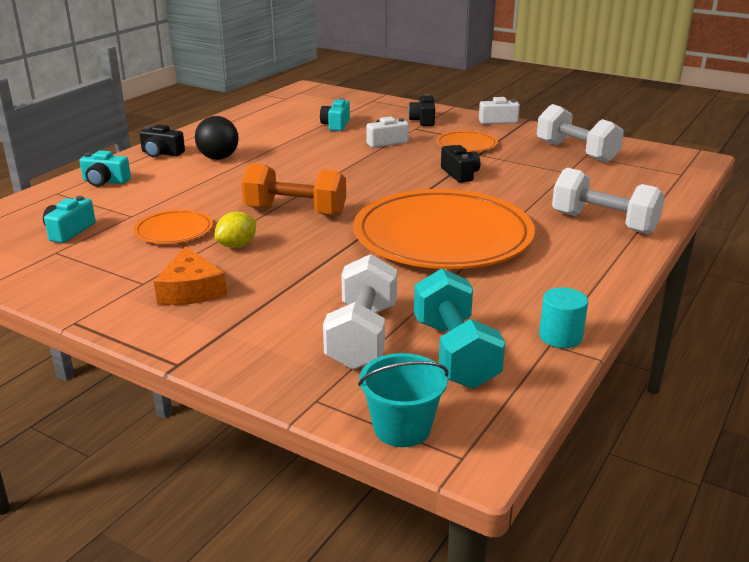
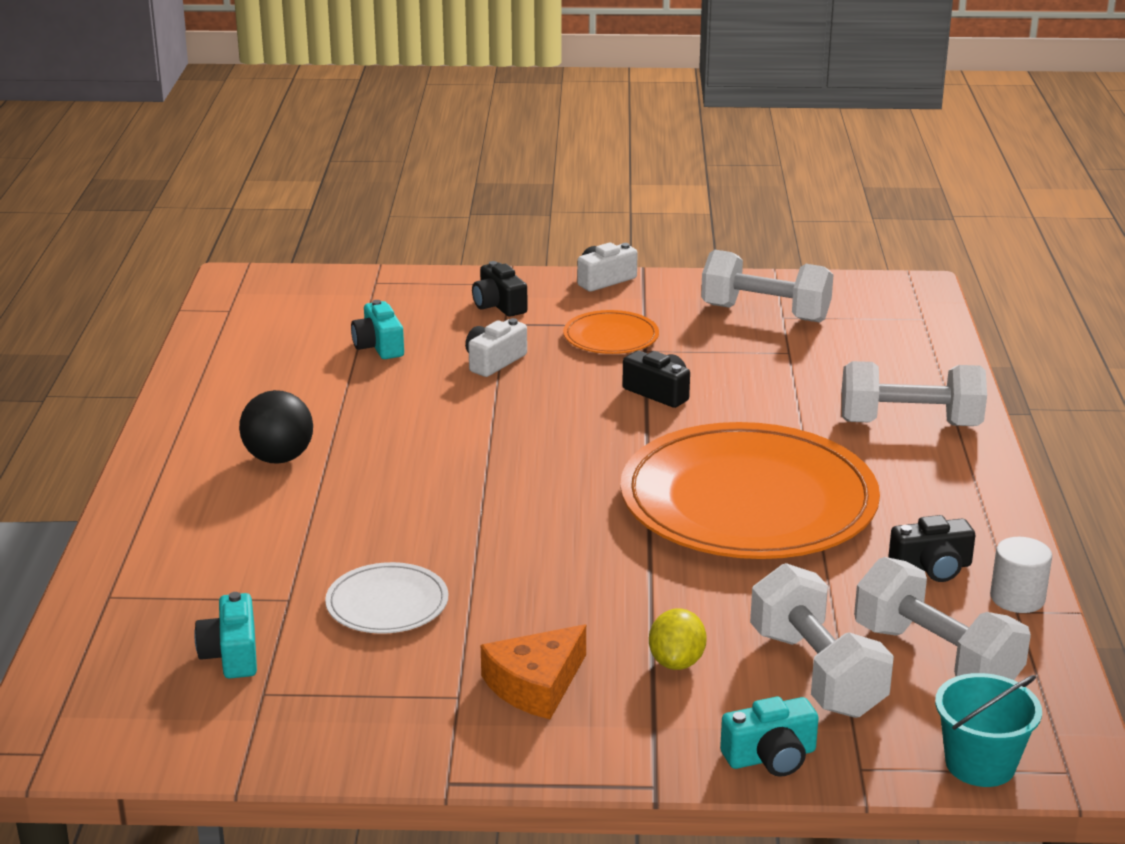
camera: 30 degrees left, 0 degrees up
turquoise camera [80,150,131,187] -> turquoise camera moved to [720,697,819,777]
orange plate [134,210,213,244] -> white plate [325,562,448,634]
black camera [139,124,185,157] -> black camera moved to [888,515,975,582]
orange cheese [154,246,227,305] -> orange cheese turned 90 degrees clockwise [481,624,586,719]
yellow lemon [214,211,256,248] -> yellow lemon moved to [649,608,707,670]
orange dumbbell [241,163,346,216] -> none
turquoise dumbbell [414,269,505,389] -> white dumbbell [854,557,1031,680]
turquoise cylinder [539,287,588,348] -> white cylinder [990,537,1052,613]

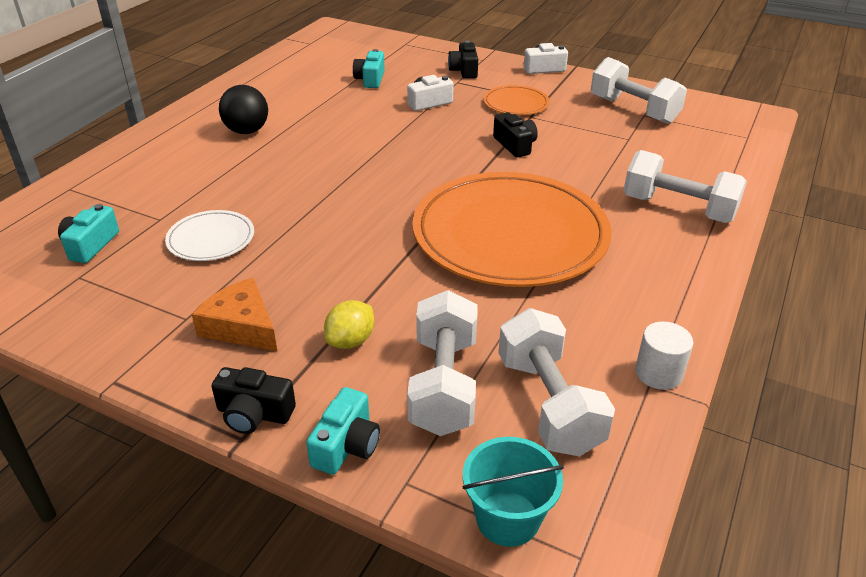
camera: 25 degrees right, 10 degrees up
orange cheese [481,624,586,719] -> orange cheese turned 60 degrees clockwise [192,278,278,352]
turquoise camera [720,697,819,777] -> turquoise camera turned 75 degrees counterclockwise [306,387,380,475]
black camera [888,515,975,582] -> black camera moved to [212,367,296,434]

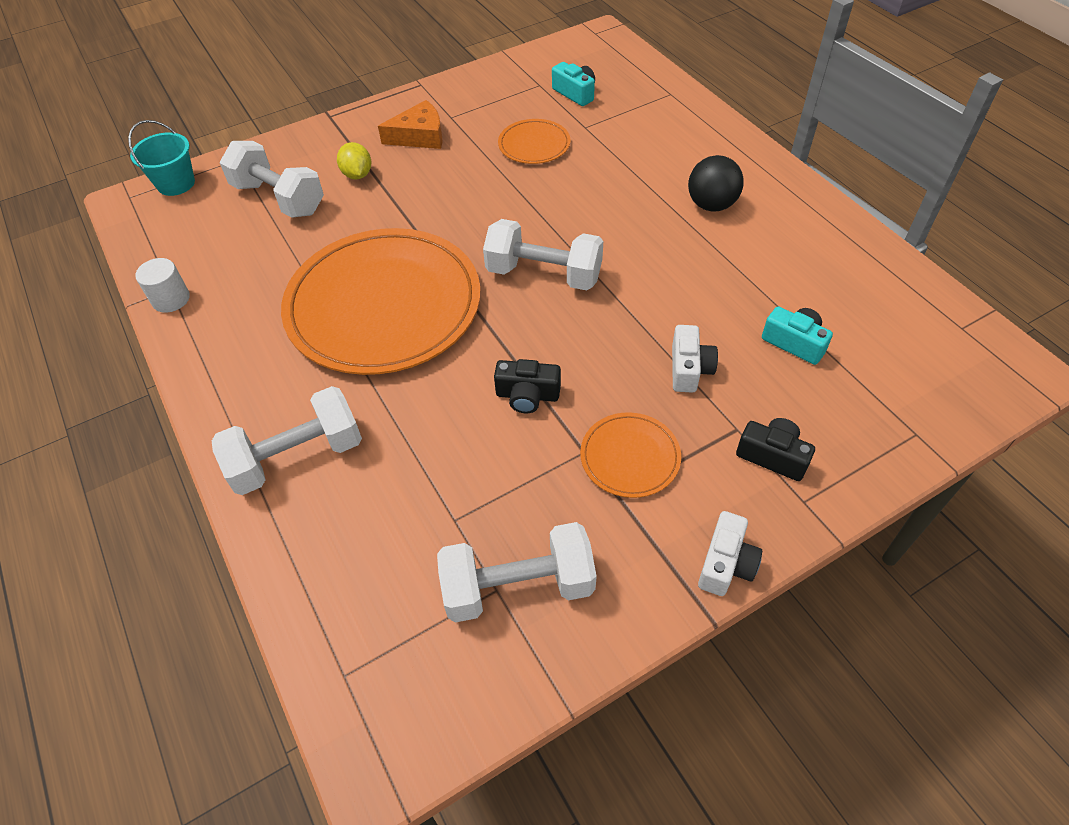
camera: 125 degrees right, 15 degrees up
white plate [165,210,254,261] -> orange plate [498,119,570,164]
black camera [212,367,296,434] -> none
turquoise camera [306,387,380,475] -> none
white dumbbell [498,308,615,456] -> white dumbbell moved to [483,219,603,290]

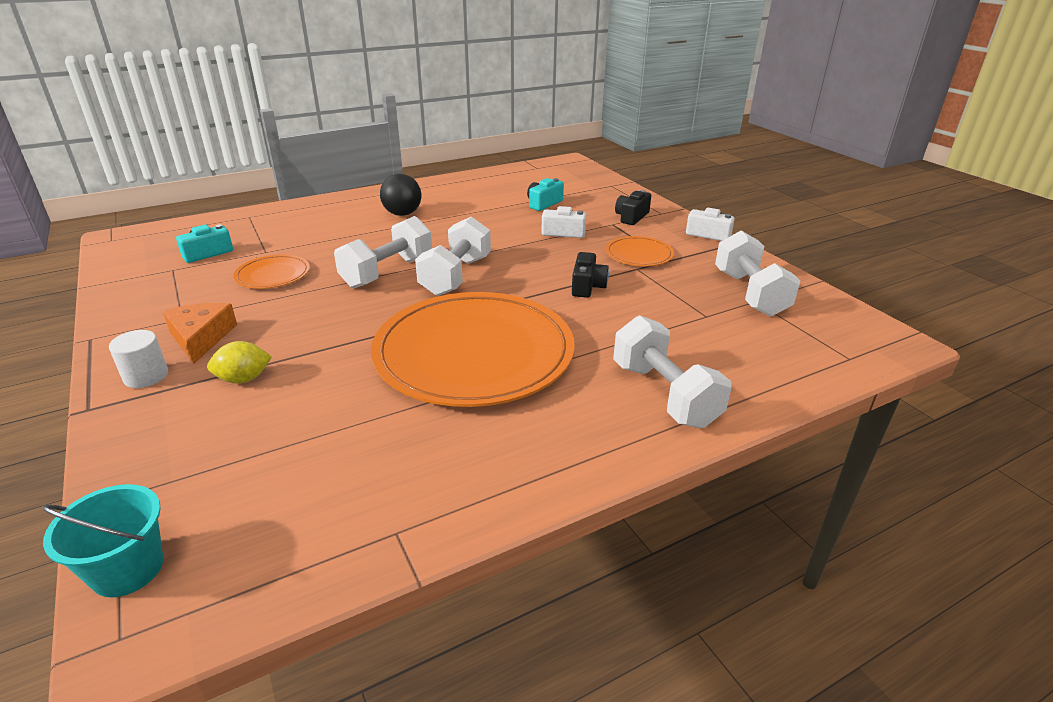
camera: 90 degrees left, 20 degrees down
white cylinder [135,258,190,313] -> white cylinder moved to [109,330,168,388]
white dumbbell [220,141,324,218] -> white dumbbell moved to [334,216,432,288]

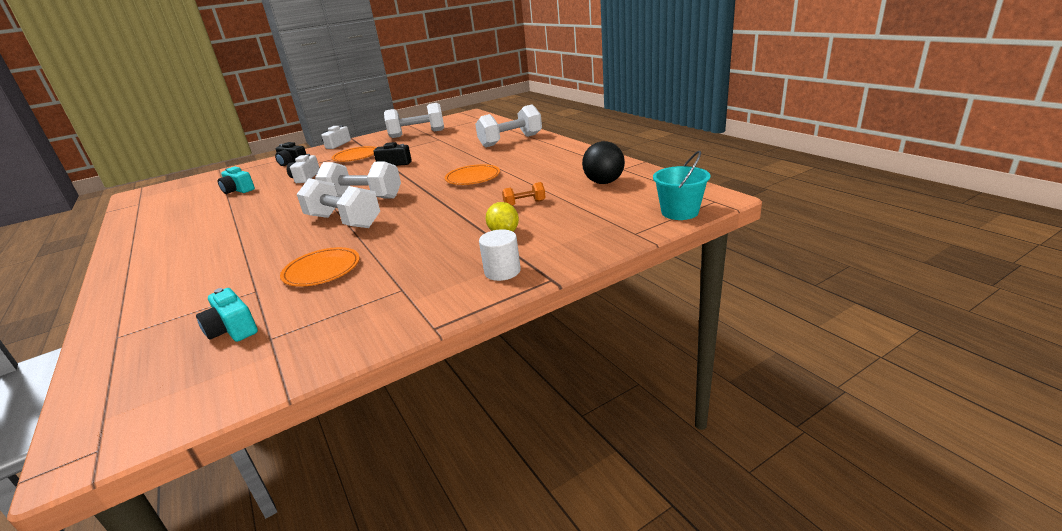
camera: 90 degrees left, 5 degrees down
orange cheese [163,303,237,363] -> none
orange plate [371,292,575,407] -> orange plate [445,164,500,185], size x0.44
black ball [380,174,421,216] -> black ball moved to [582,141,625,184]
none -> orange dumbbell [502,182,546,206]

